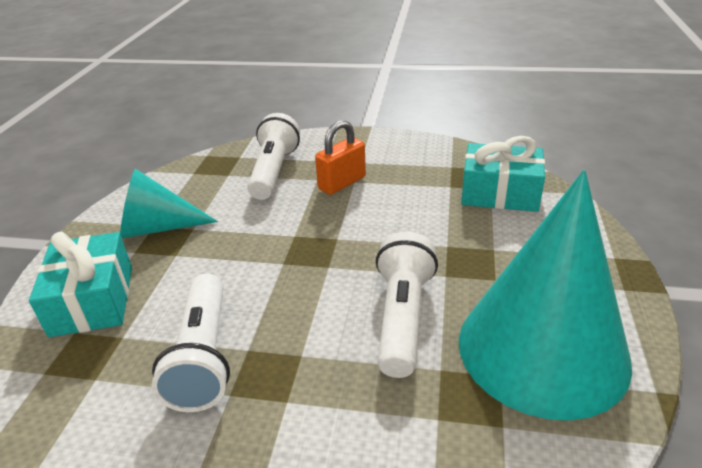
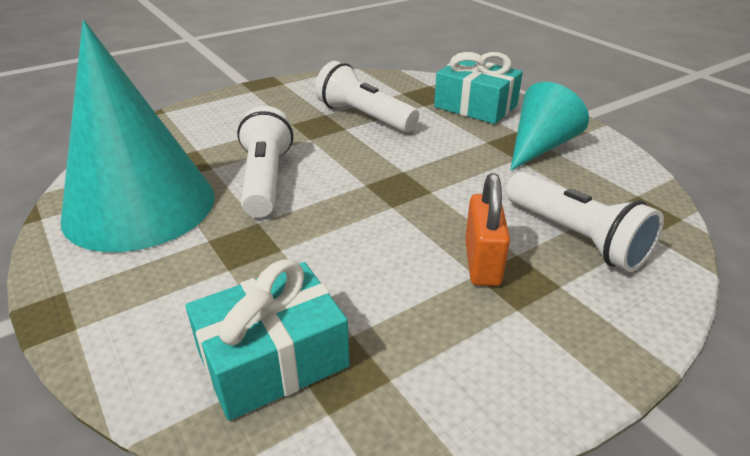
camera: 135 degrees right, 0 degrees up
white flashlight [376,232,438,378] -> white flashlight turned 150 degrees counterclockwise [237,106,293,217]

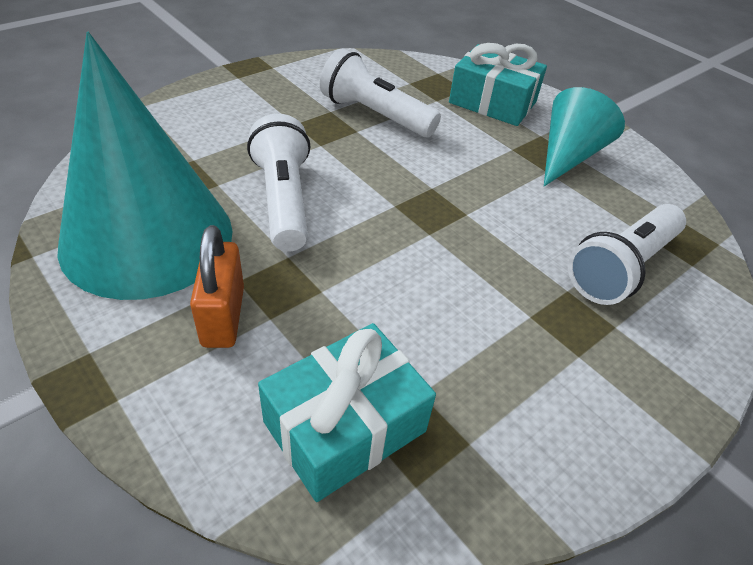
camera: 10 degrees left, 10 degrees up
orange padlock [465,173,510,286] -> orange padlock moved to [190,225,244,348]
white flashlight [506,172,664,272] -> white flashlight turned 90 degrees clockwise [568,204,686,305]

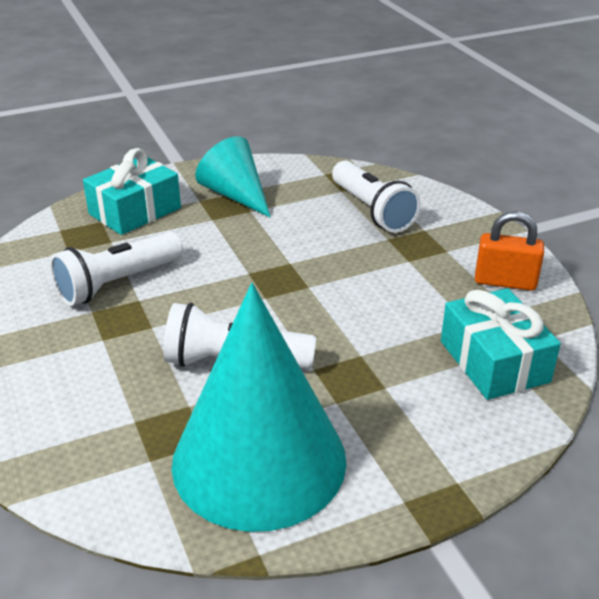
camera: 70 degrees left, 10 degrees down
orange padlock [190,225,244,348] -> orange padlock moved to [475,211,544,291]

